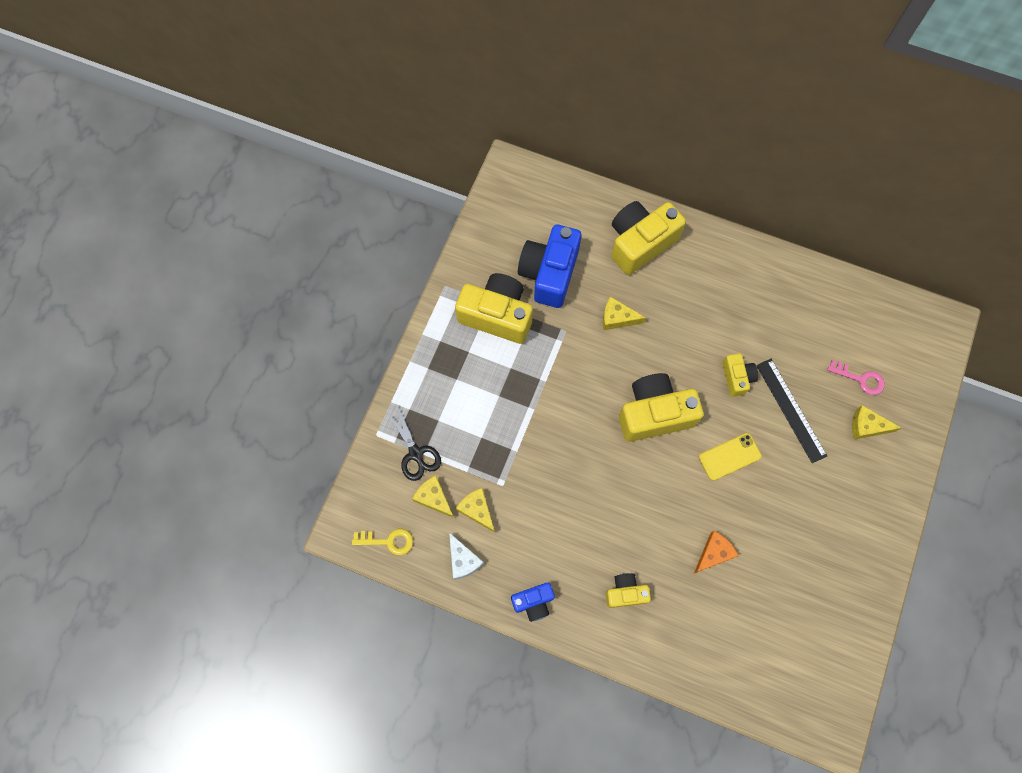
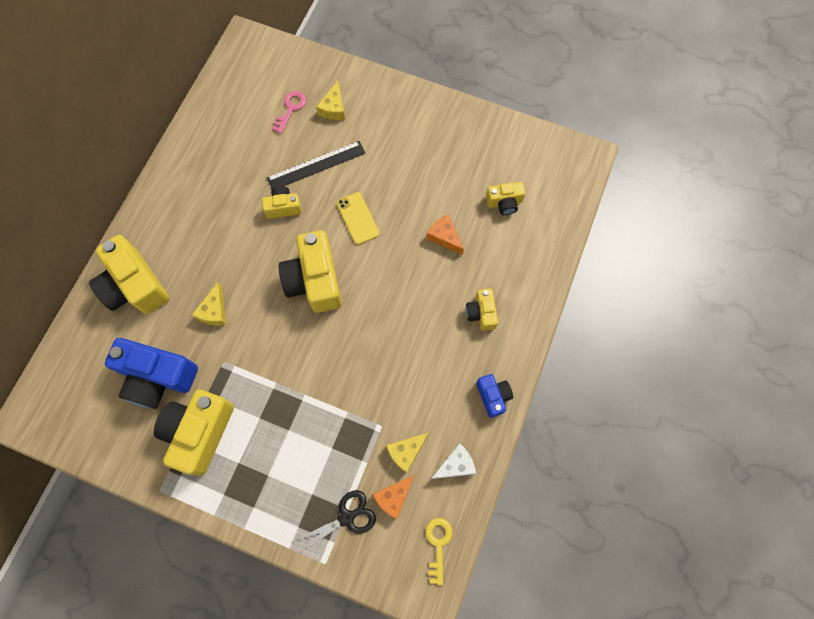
camera: 90 degrees left, 0 degrees up
yellow cheese [412,475,454,518] -> orange cheese [373,475,414,519]
none -> yellow camera [486,182,525,215]

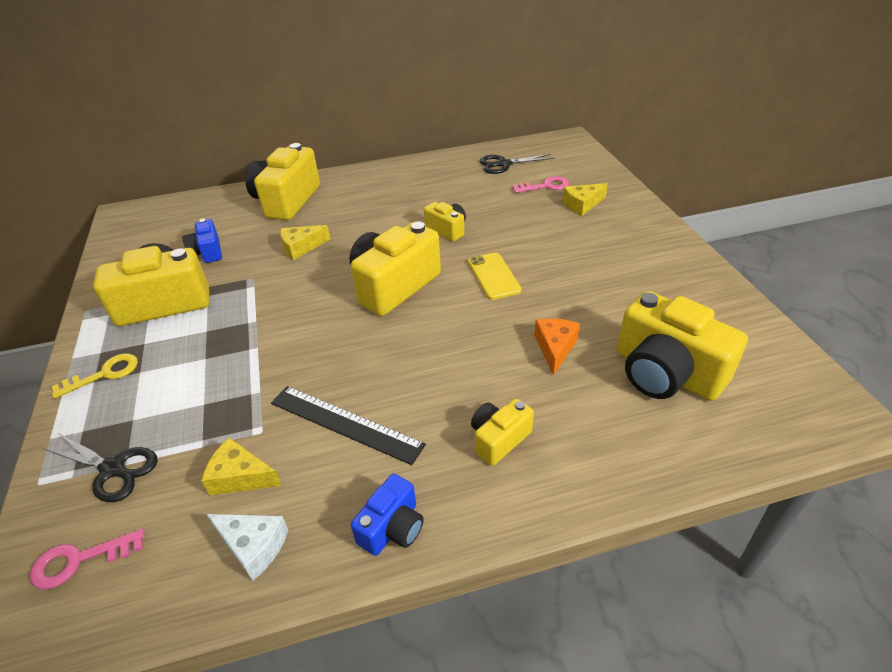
camera: 55 degrees right, 30 degrees down
blue camera [105,338,198,409] -> blue camera [183,219,222,263], size x0.52
black ruler [267,141,365,189] -> black ruler moved to [271,386,426,465]
yellow phone [336,192,379,245] -> yellow phone turned 45 degrees counterclockwise [468,252,522,300]
orange cheese [373,475,414,519] -> none
yellow key [426,518,453,585] -> yellow key moved to [52,353,138,399]
yellow camera [486,182,525,215] -> yellow camera [617,291,748,401], size x1.92
none -> pink key [30,529,145,589]
none -> black scissors [480,154,555,174]

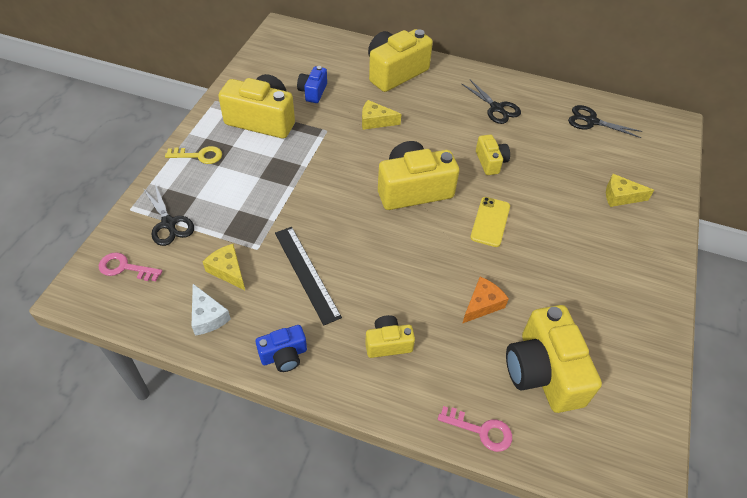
camera: 30 degrees right, 10 degrees up
pink key [512,176,569,193] -> pink key moved to [438,406,512,452]
none -> black scissors [461,79,521,124]

